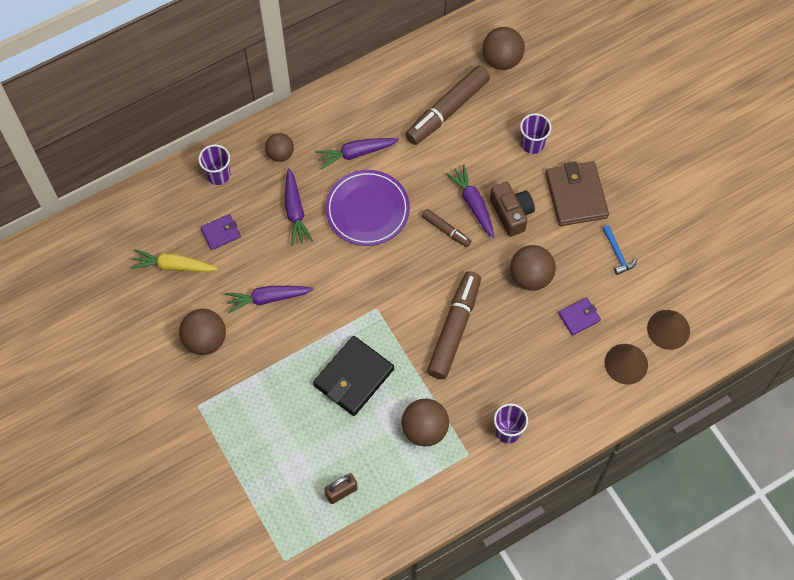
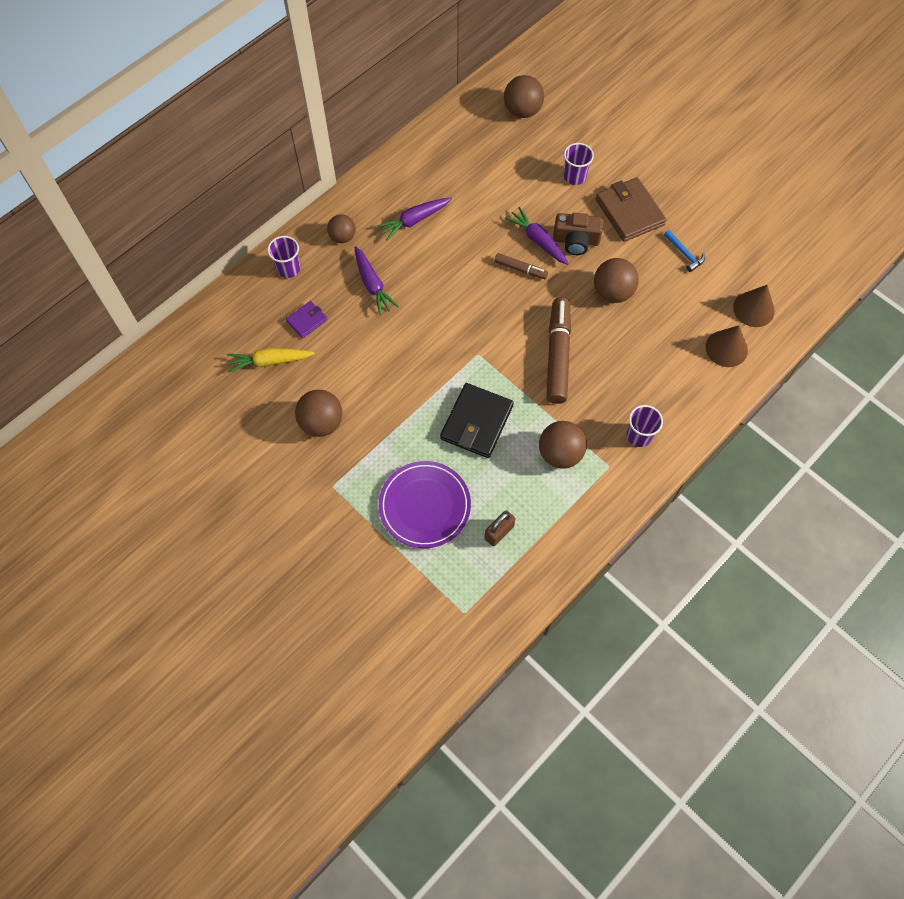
camera: 15 degrees left, 0 degrees up
purple carrot [225,286,313,313] -> none
purple plate [325,170,410,246] -> purple plate moved to [379,461,471,548]
brown marker [405,66,490,145] -> none
brown camera [490,182,535,237] -> brown camera turned 135 degrees clockwise [553,213,603,255]
purple wallet [558,298,601,335] -> none

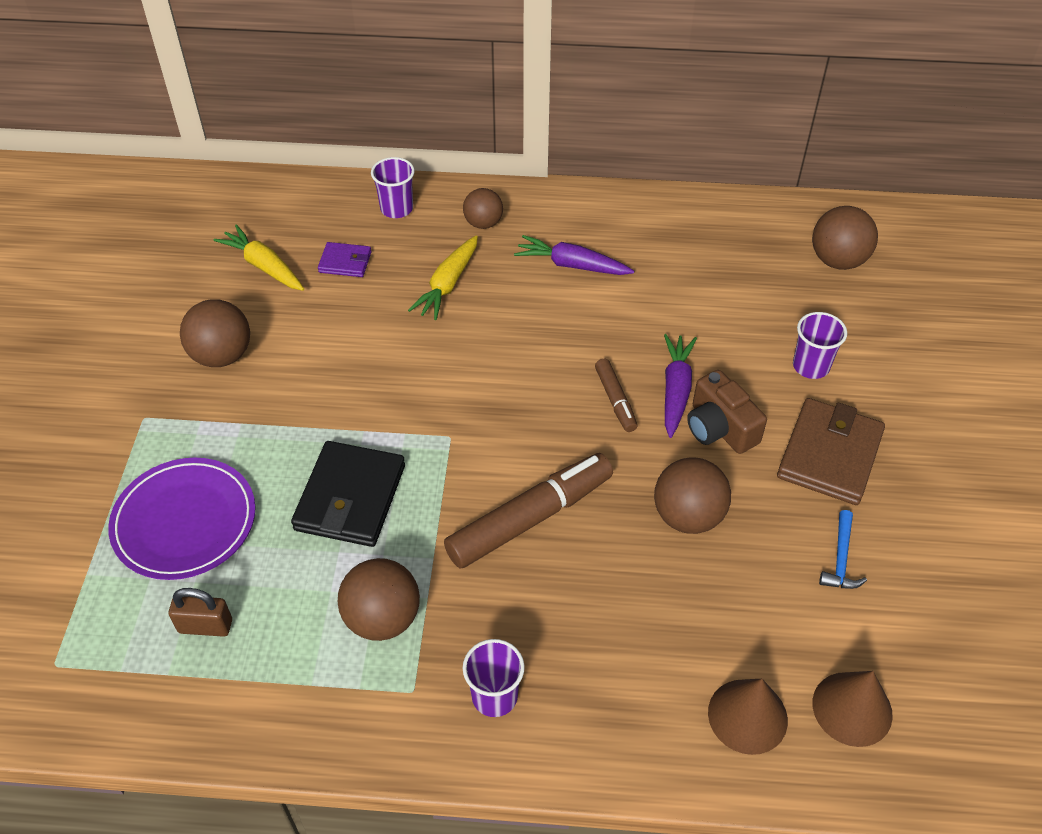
camera: 50 degrees right, 15 degrees down
purple carrot [355,246,399,315] -> yellow carrot [408,235,478,320]
black wallet [440,383,514,458] -> black wallet turned 60 degrees counterclockwise [291,441,405,547]

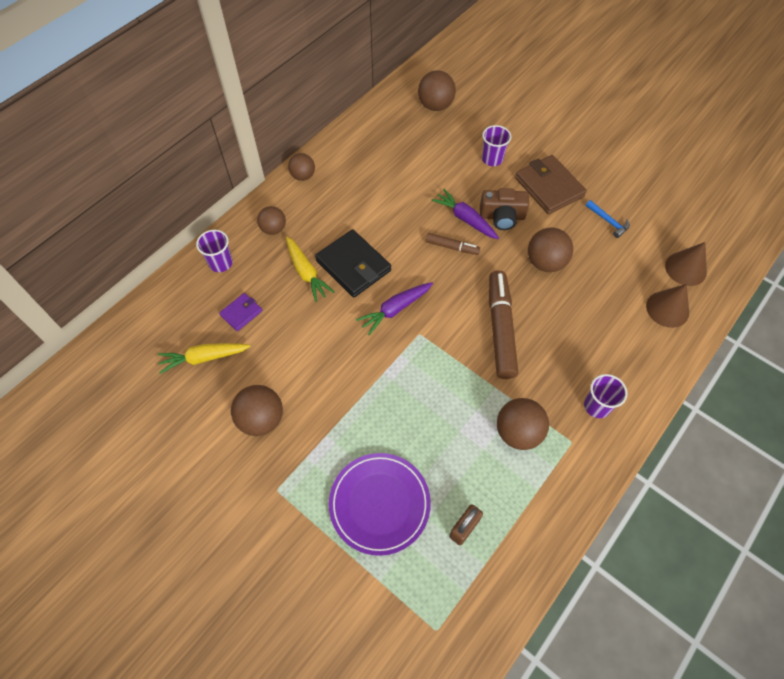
camera: 55 degrees left, 10 degrees up
black wallet [291,441,405,547] -> black wallet moved to [315,229,391,297]
purple carrot [514,235,634,275] -> purple carrot moved to [356,282,433,335]
none -> brown ball [288,153,315,181]

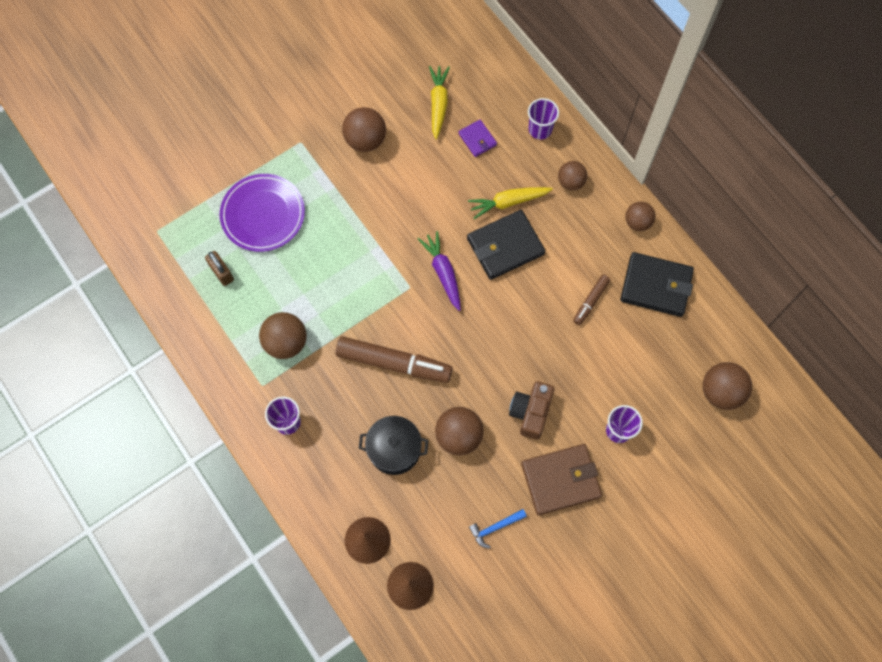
camera: 105 degrees right, 10 degrees up
brown marker [426,233,480,255] -> brown marker moved to [573,275,610,325]
purple carrot [431,189,499,239] -> none
none -> black pot [359,416,428,475]
none -> black wallet [620,252,694,317]

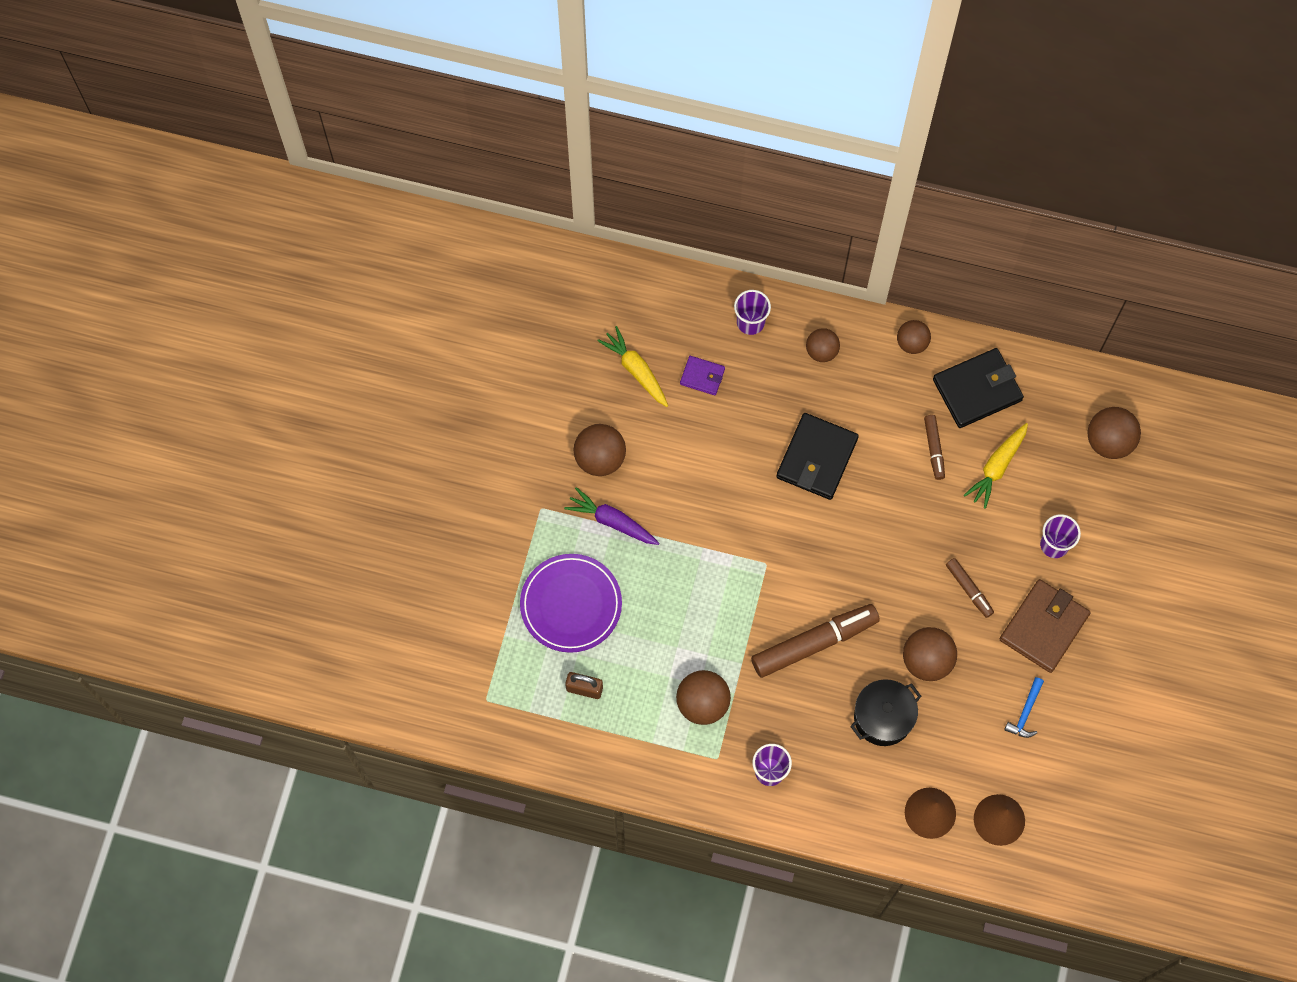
camera: 40 degrees left, 0 degrees up
purple carrot [418,231,461,311] -> purple carrot moved to [564,487,659,545]
yellow carrot [468,187,553,219] -> yellow carrot moved to [964,423,1028,509]
brown camera [509,381,554,440] -> brown marker [946,558,994,618]

